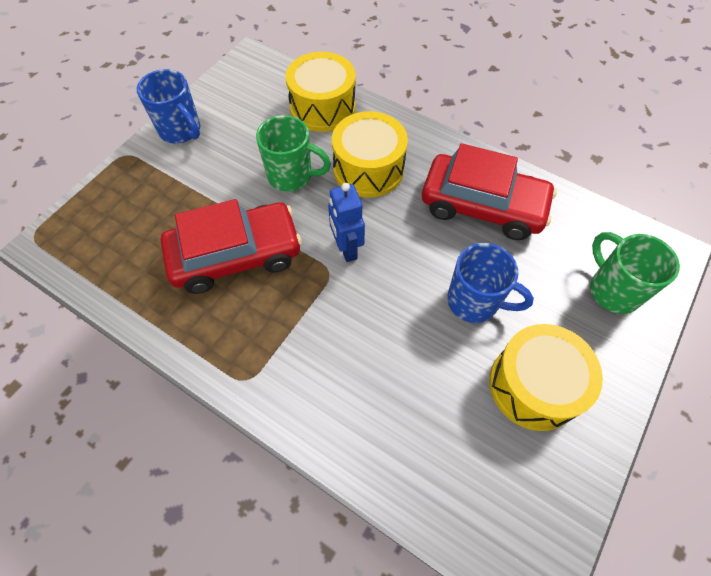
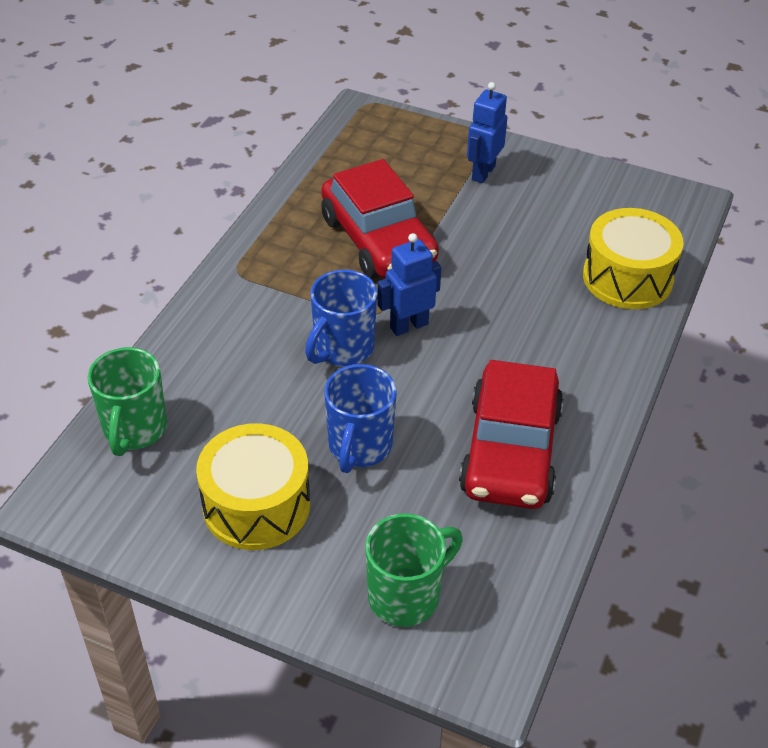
camera: 80 degrees right, 15 degrees down
blue mug [137,69,200,144] -> blue mug moved to [305,270,377,366]
green mug [256,115,331,192] -> green mug moved to [88,347,167,456]
yellow drum [332,111,408,198] -> none
none -> blue robot [467,82,508,183]

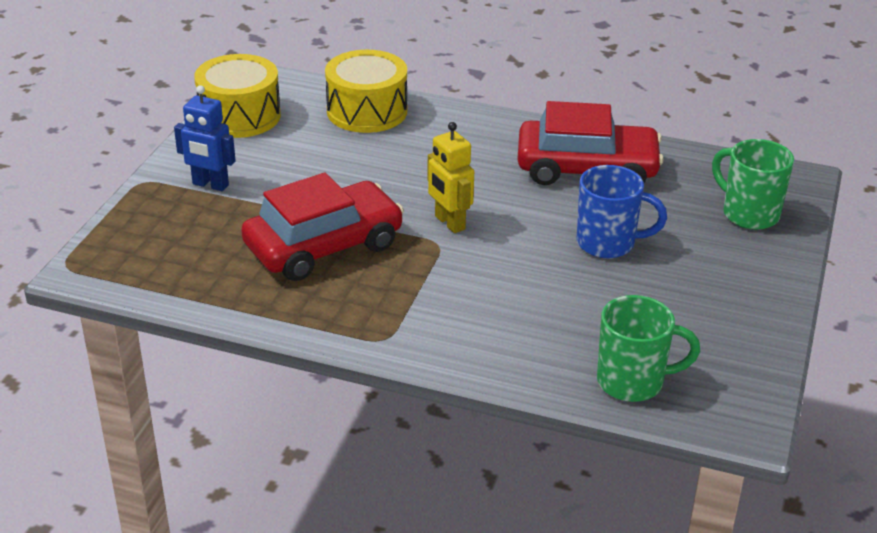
camera: 95 degrees left, 10 degrees down
yellow drum [196,423,310,550] -> yellow drum moved to [194,54,281,138]
blue mug [305,270,377,366] -> none
blue robot [378,233,441,336] -> yellow robot [427,122,474,233]

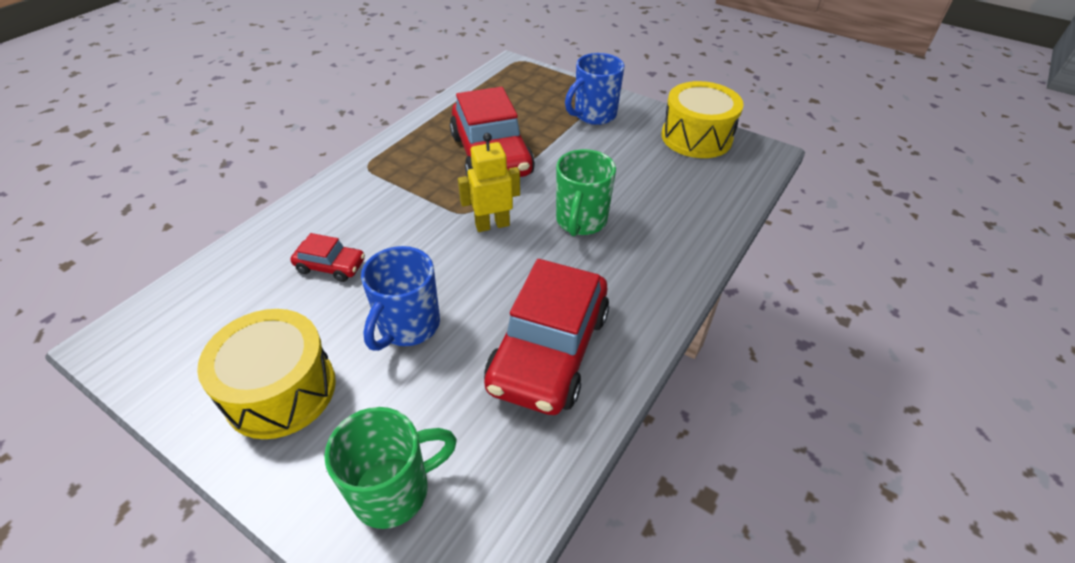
camera: 105 degrees right, 10 degrees up
blue robot [174,85,236,191] -> blue mug [565,53,624,125]
yellow drum [325,50,407,133] -> yellow drum moved to [197,309,336,439]
green mug [597,295,700,402] -> green mug moved to [556,149,616,236]
none -> red car [290,233,365,282]

